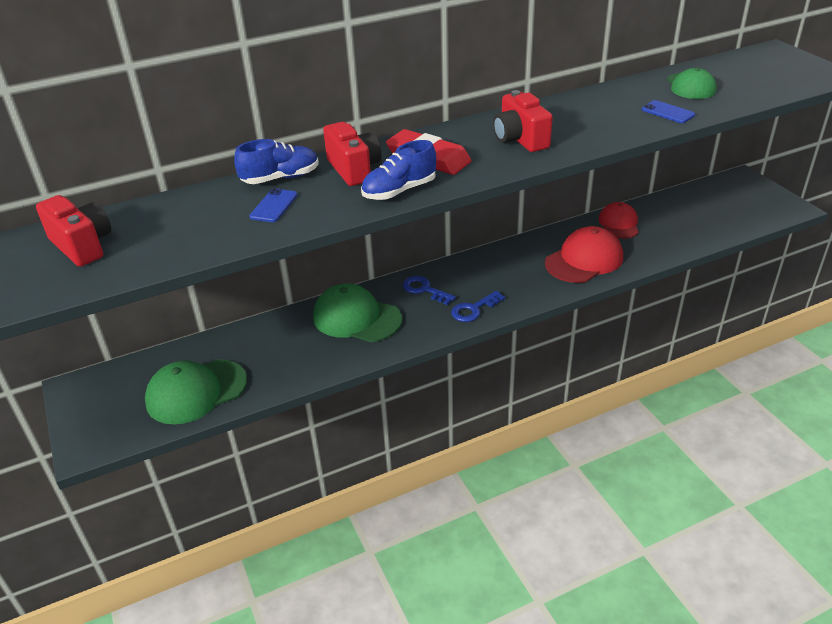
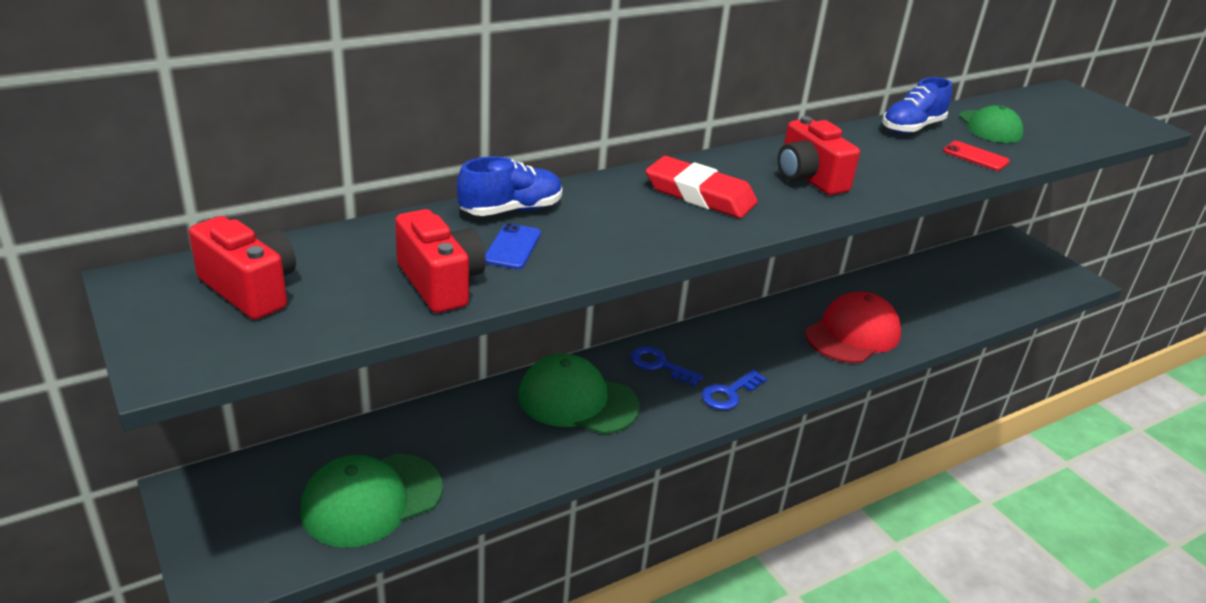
camera: 10 degrees left, 5 degrees down
red camera [323,122,381,186] -> red camera moved to [395,209,486,313]
blue shoe [361,140,436,200] -> blue shoe moved to [882,77,952,134]
red cap [599,202,639,239] -> none
blue phone [642,100,695,123] -> red phone [943,141,1010,171]

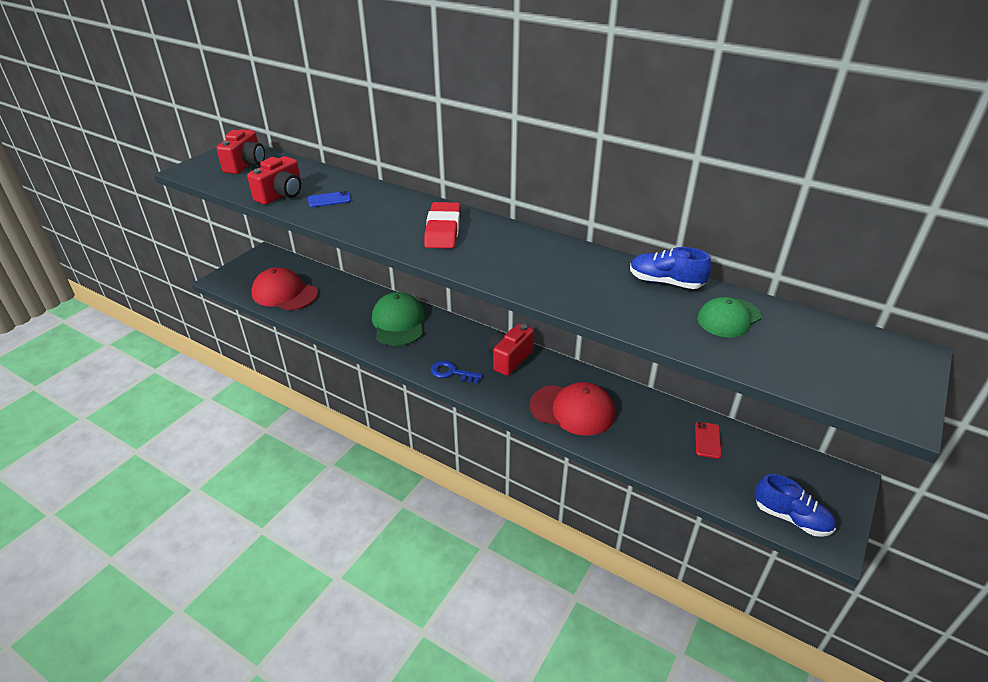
camera: 65 degrees right, 5 degrees up
green cap [300,454,443,548] -> red cap [251,267,318,311]
blue shoe [456,156,562,216] -> blue shoe moved to [755,474,836,537]
blue key [630,346,703,387] -> none
red camera [778,116,860,195] -> red camera moved to [488,324,534,376]
red phone [943,141,1010,171] -> red phone moved to [695,422,722,459]

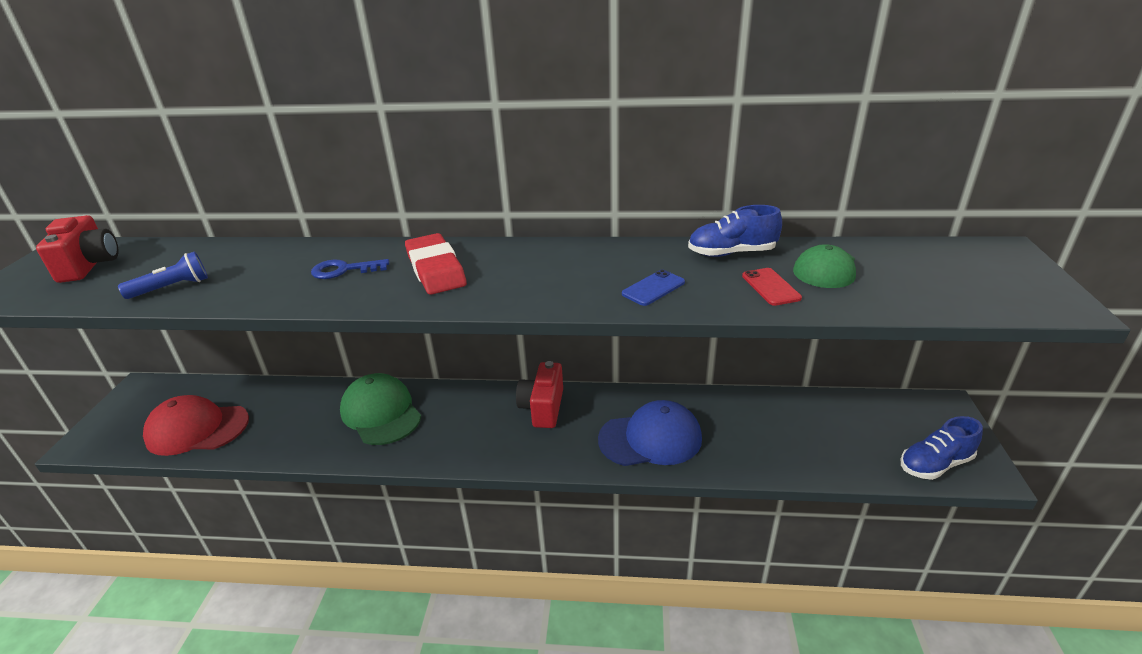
camera: 25 degrees left, 5 degrees down
red camera [247,156,302,205] -> blue flashlight [118,251,208,299]
blue phone [308,191,351,207] -> blue phone moved to [622,270,685,306]
blue key [431,361,482,384] -> blue key moved to [311,259,389,279]
red cap [530,382,615,436] -> blue cap [598,400,702,466]
red phone [695,422,722,459] -> red phone moved to [742,268,802,306]
blue shoe [755,474,836,537] -> blue shoe turned 150 degrees clockwise [901,416,983,480]

